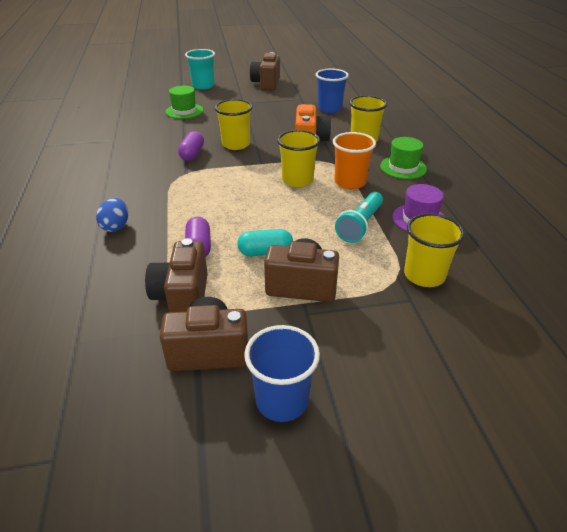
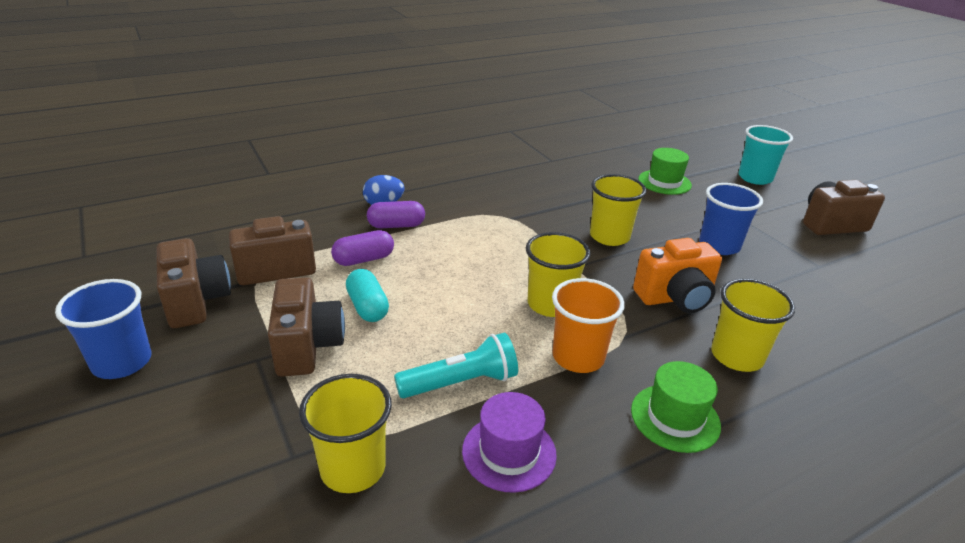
camera: 70 degrees right, 5 degrees down
purple capsule [178,131,204,161] -> purple capsule moved to [367,201,425,228]
blue cup [316,69,349,113] -> blue cup moved to [699,183,763,255]
turquoise flashlight [335,192,383,243] -> turquoise flashlight turned 150 degrees clockwise [394,332,518,398]

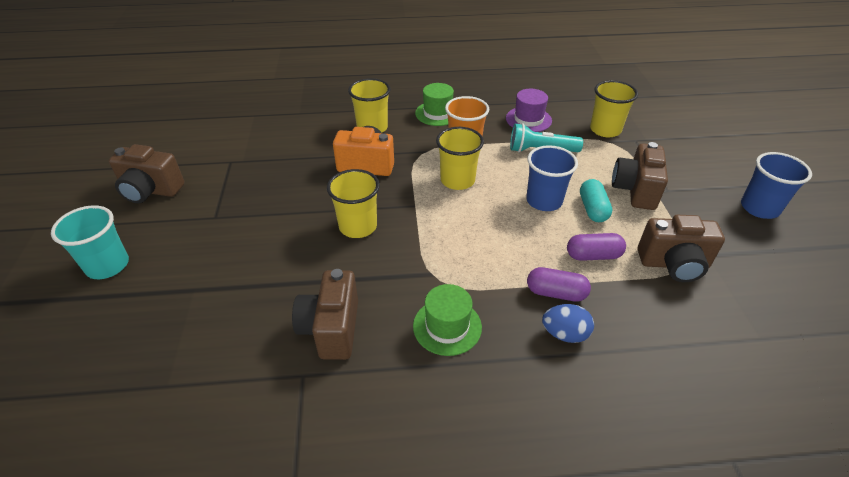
camera: 155 degrees left, 10 degrees up
brown camera [156,238,231,328] -> brown camera moved to [292,269,358,360]
green hat [638,148,692,195] -> green hat moved to [413,284,482,356]
blue cup [699,183,763,255] -> blue cup moved to [526,145,578,211]

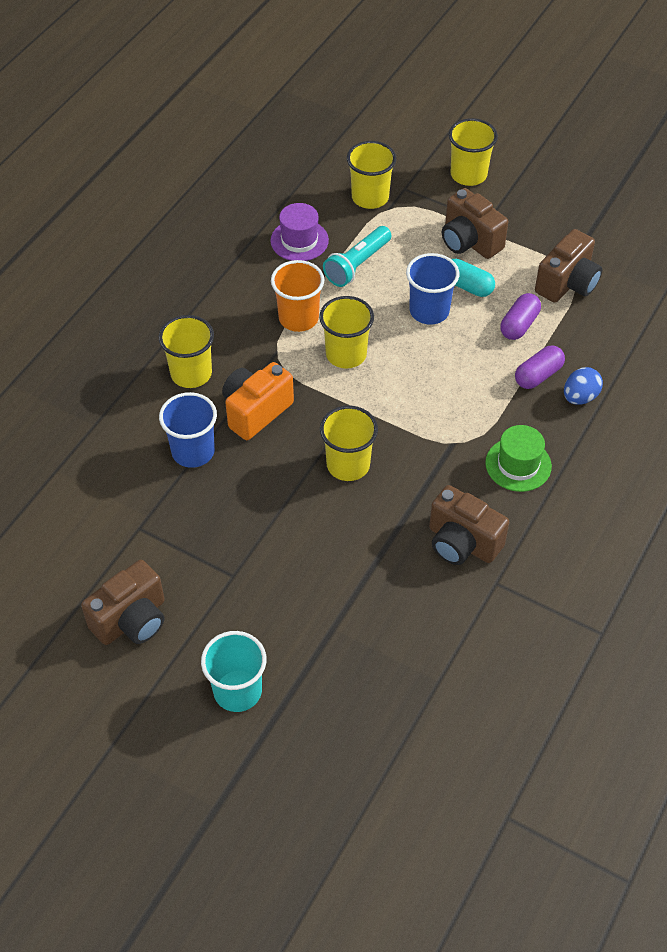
camera: 55 degrees left, 10 degrees up
green hat [415,83,454,126] -> none
blue cup [741,152,812,219] -> blue cup moved to [159,392,217,468]
none -> yellow cup [449,118,498,186]

